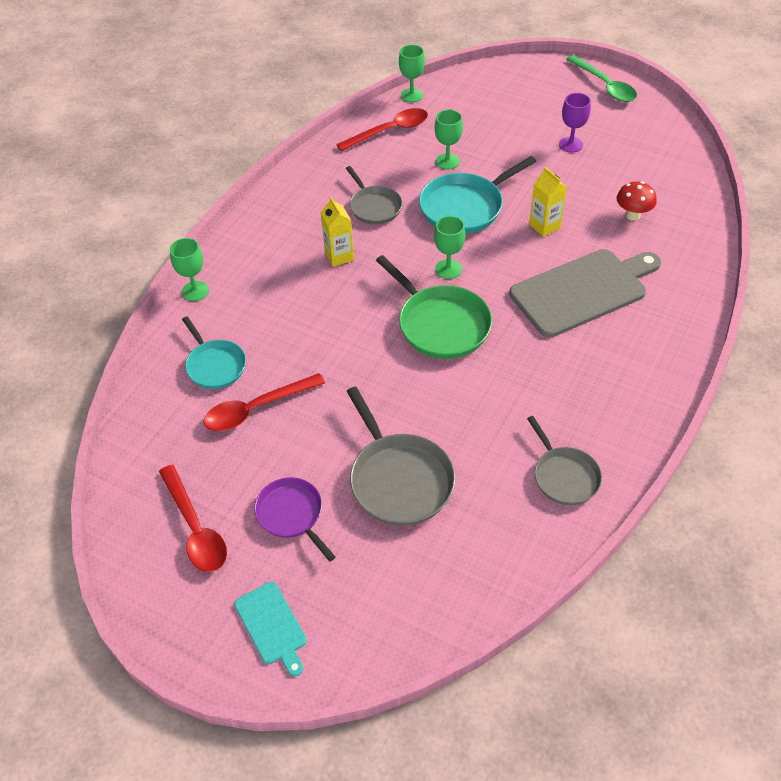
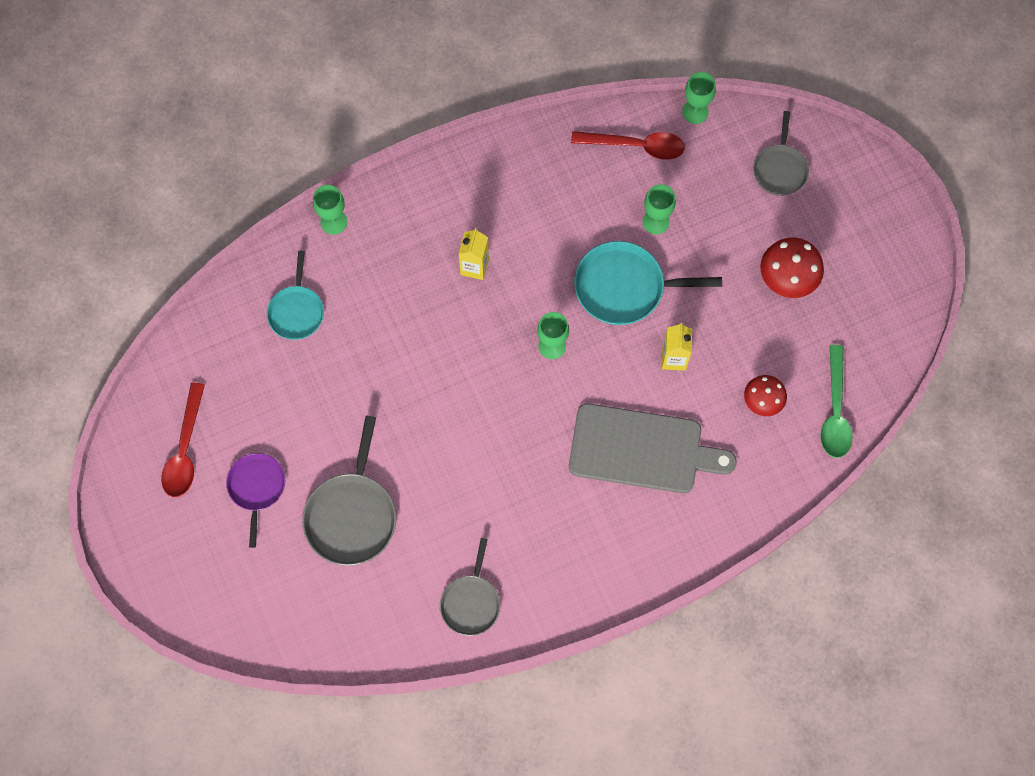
camera: 35 degrees right, 20 degrees up
red spoon [204,373,325,431] -> none
turquoise cutting board [234,582,307,677] -> none
grey pan [346,166,402,225] -> grey pan moved to [753,111,809,196]
green pan [376,255,492,359] -> none
purple goblet [559,93,591,153] -> red mushroom [760,237,824,298]
green spoon [566,55,637,102] -> green spoon moved to [820,345,853,458]

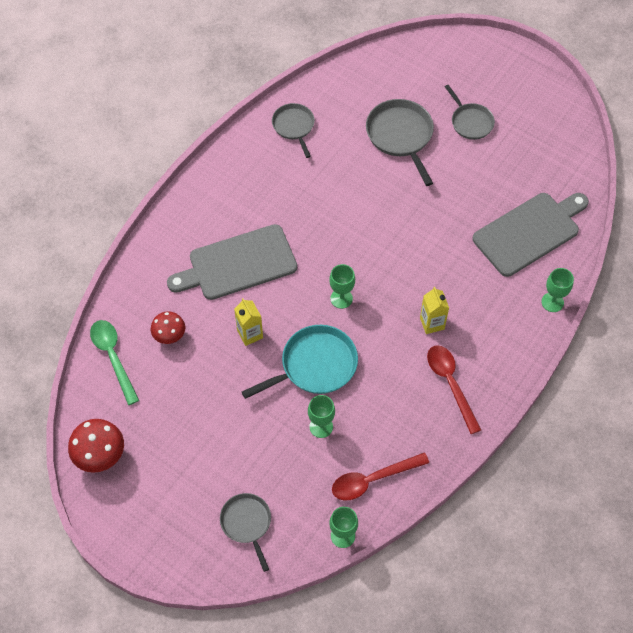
camera: 150 degrees right, 10 degrees down
red spoon [161,383,205,497] -> red spoon moved to [427,345,481,434]
purple pan [226,453,285,548] -> grey pan [445,85,495,140]
turquoise pan [267,250,324,340] -> grey cutting board [473,193,589,277]
red mushroom [760,237,824,298] -> red mushroom moved to [68,419,124,473]

